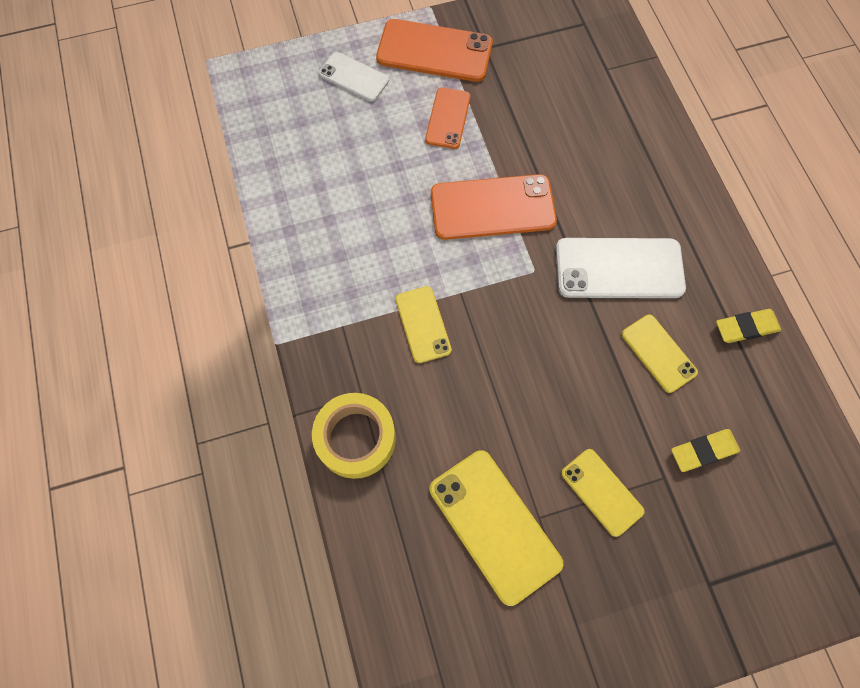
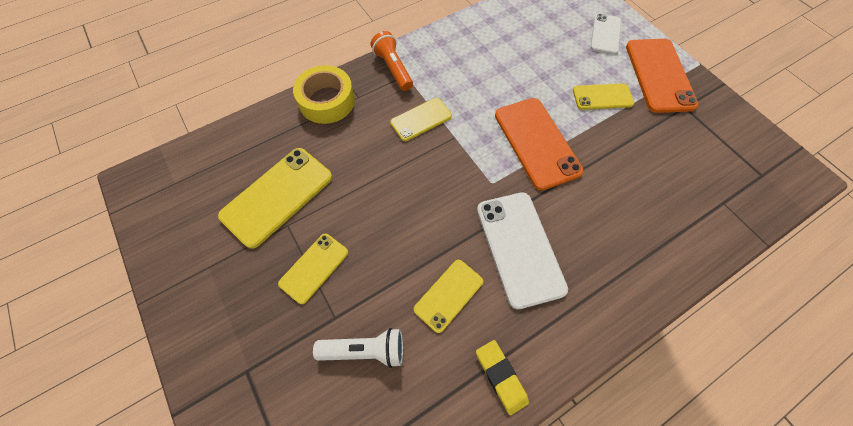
camera: 75 degrees right, 5 degrees down
orange phone [425,88,470,149] -> yellow phone [573,83,634,110]
yellow eraser [671,429,740,472] -> white flashlight [313,328,403,368]
none -> orange flashlight [371,31,413,91]

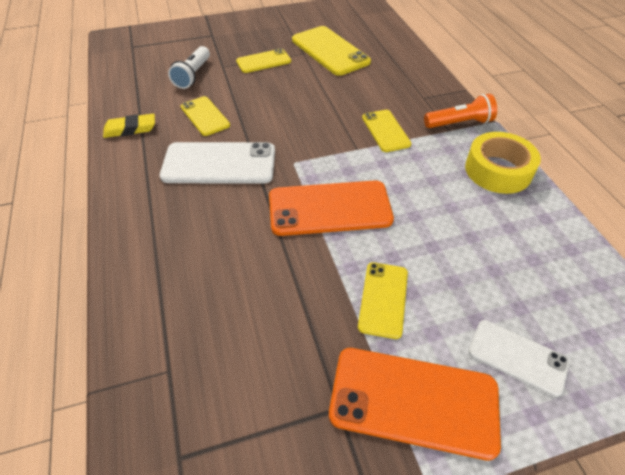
camera: 105 degrees right, 15 degrees down
yellow phone [278,233,348,304] -> yellow phone turned 75 degrees counterclockwise [236,48,291,73]
yellow tape [293,65,355,124] -> yellow tape moved to [465,132,541,194]

